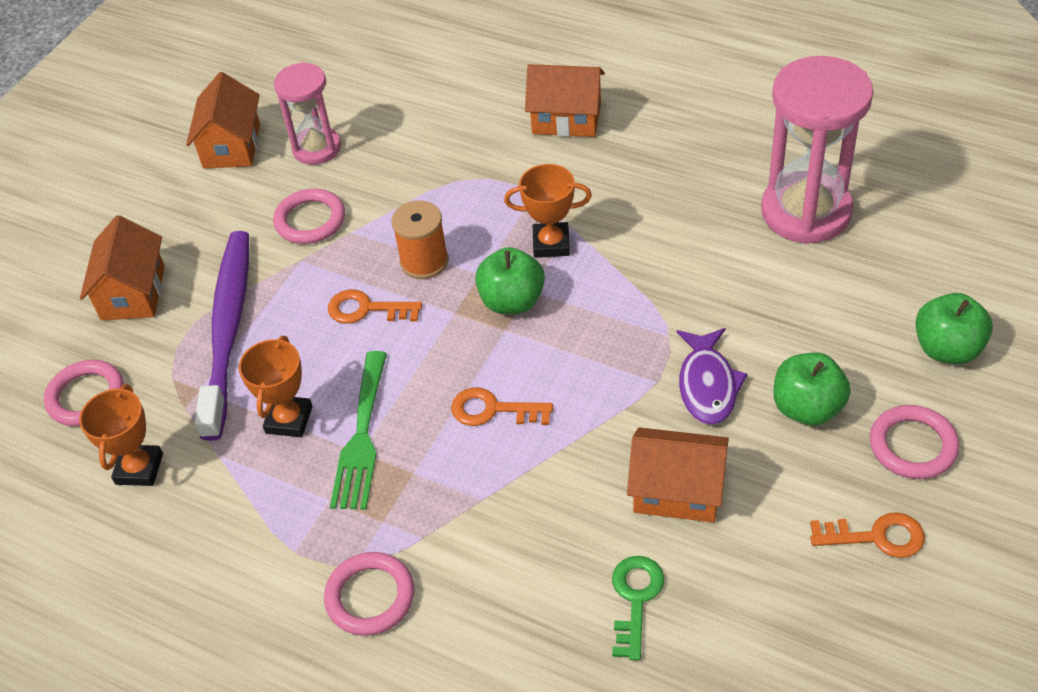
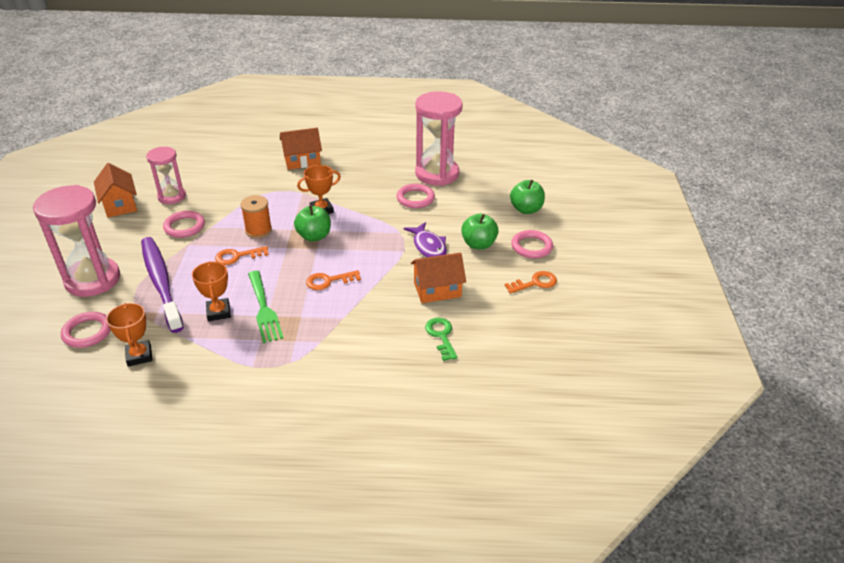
camera: 30 degrees left, 10 degrees down
orange house [80,215,165,321] -> pink hourglass [33,185,120,297]
pink ring [324,552,415,636] -> pink ring moved to [397,184,435,208]

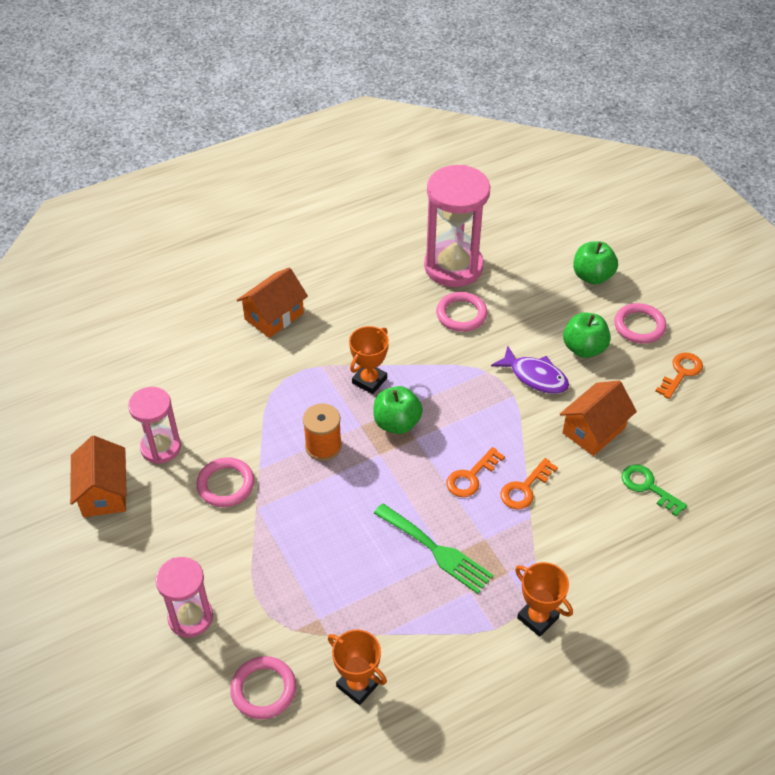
camera: 30 degrees left, 10 degrees up
pink hourglass [33,185,120,297] -> pink hourglass [156,557,213,637], size x0.60
orange house [94,163,137,218] -> orange house turned 45 degrees clockwise [70,436,127,517]
purple toothbrush [141,237,184,333] -> none
orange trophy [192,261,231,321] -> orange trophy moved to [515,562,573,637]
orange key [215,246,269,265] -> orange key moved to [500,458,558,510]

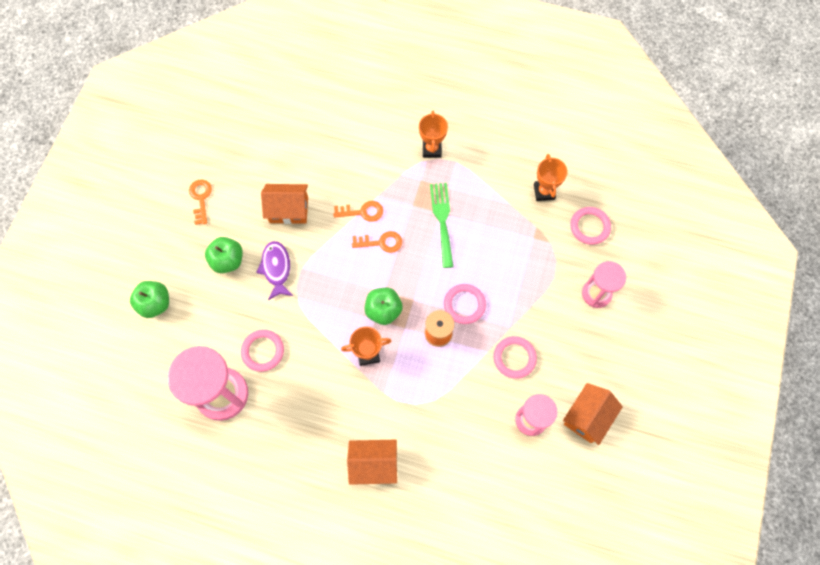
camera: 135 degrees left, 20 degrees up
pink ring [614,303,666,344] -> pink ring moved to [444,284,486,324]
green key [622,465,687,516] -> none
orange key [655,353,703,399] -> orange key turned 90 degrees clockwise [189,180,212,225]

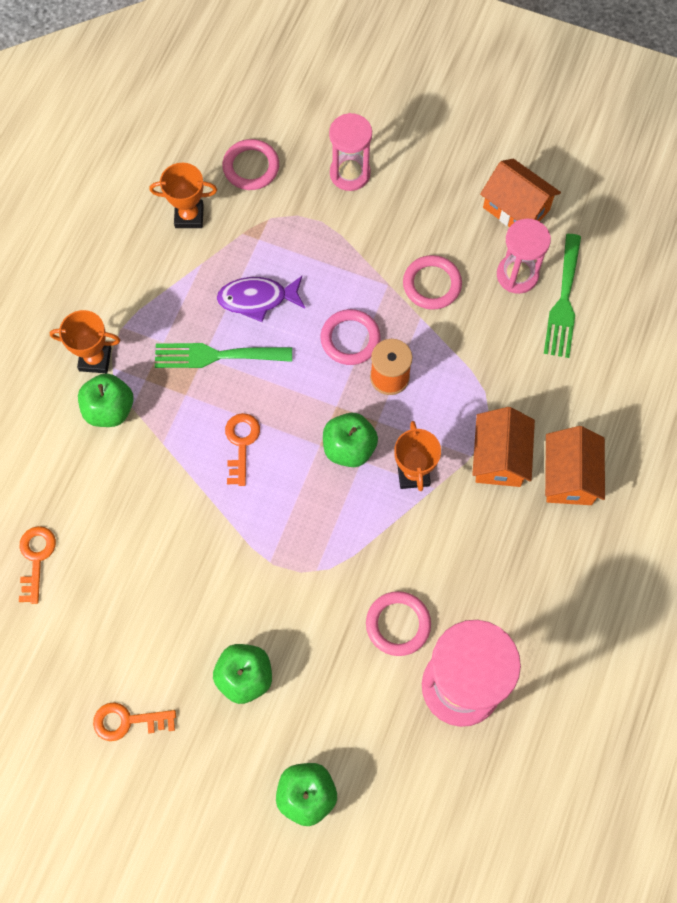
camera: 85 degrees left, 0 degrees up
purple fish [256,241,293,300] -> purple fish moved to [217,276,305,322]
orange house [261,184,308,224] -> orange house moved to [472,407,535,487]
orange key [333,201,383,222] -> orange key moved to [19,526,56,604]
none -> green apple [78,373,134,427]
none -> green fork [544,234,581,358]

